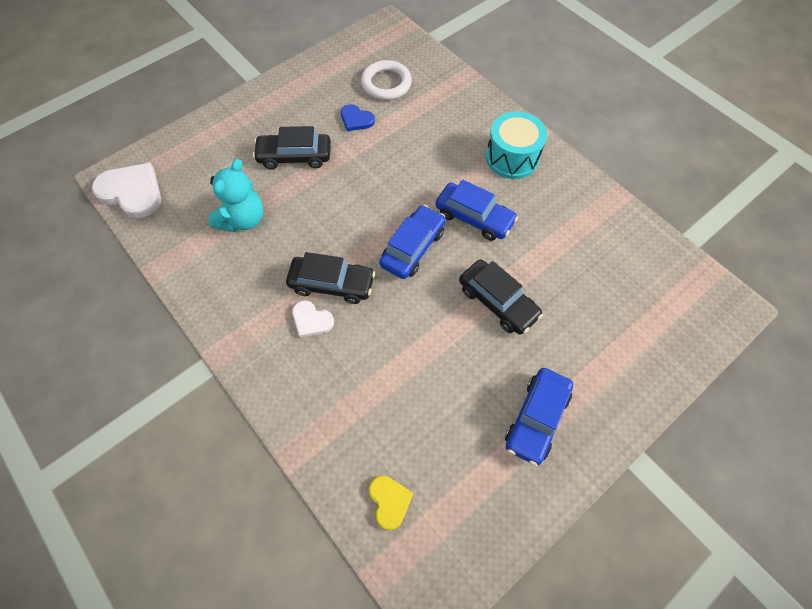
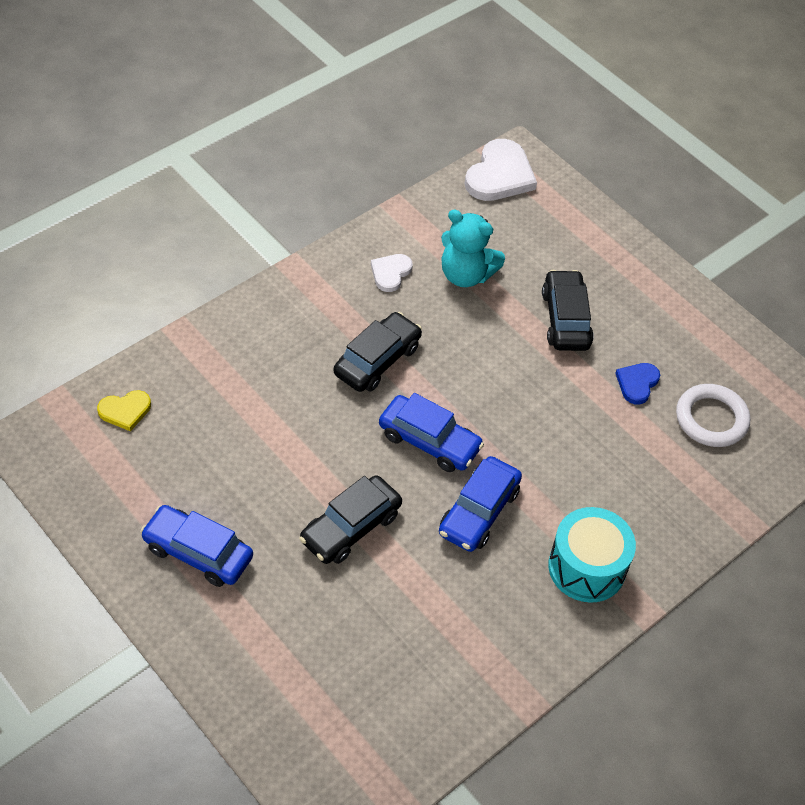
camera: 85 degrees right, 10 degrees down
black car [286,252,375,304] -> black car turned 150 degrees counterclockwise [334,312,422,392]
white heart [292,300,334,338] -> white heart moved to [371,254,413,292]

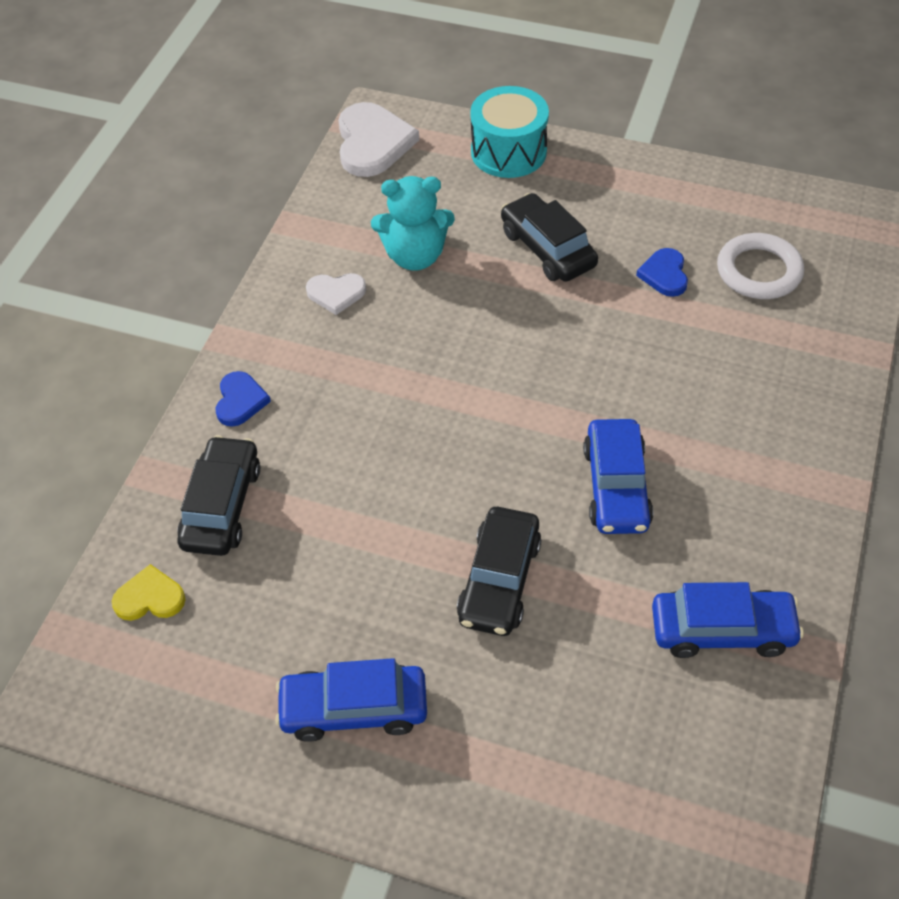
camera: 25 degrees left, 0 degrees up
yellow heart [97,390,151,431] -> yellow heart turned 135 degrees counterclockwise [112,564,185,621]
black car [334,312,422,392] -> black car moved to [177,435,260,556]
white heart [371,254,413,292] -> white heart turned 90 degrees counterclockwise [306,273,366,315]
blue car [379,393,484,472] -> blue car moved to [652,582,804,658]
turquoise drum [548,507,636,603] -> turquoise drum moved to [470,86,549,178]
none -> blue heart [215,371,271,427]

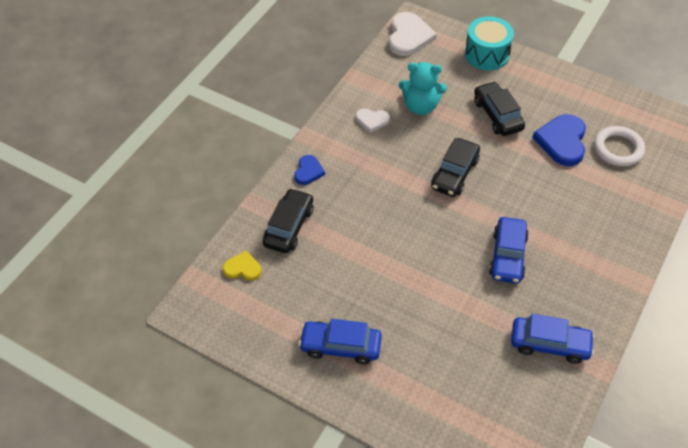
camera: 10 degrees right, 0 degrees up
black car [457,507,541,636] -> black car moved to [431,138,480,197]
blue heart [636,248,688,297] -> blue heart [532,114,586,166], size x1.79

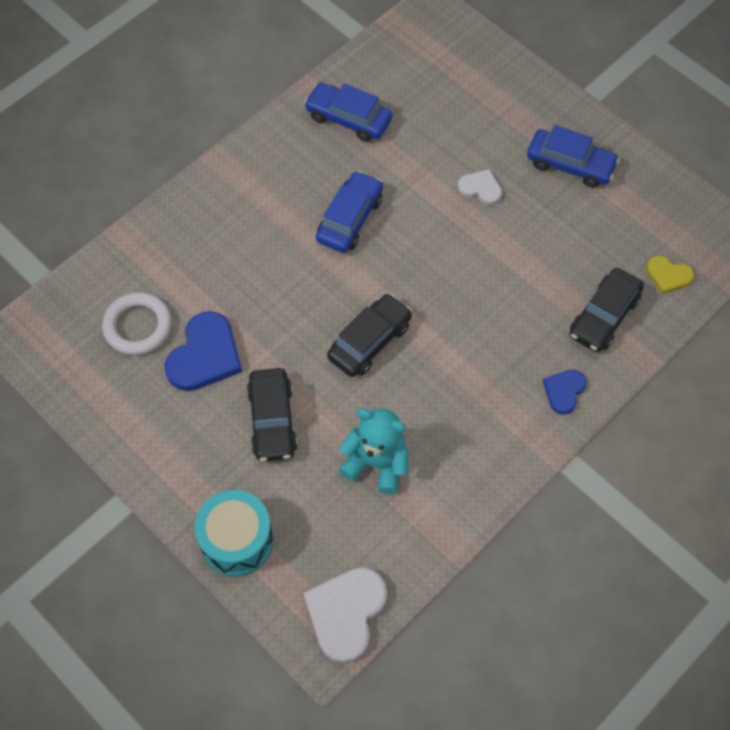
camera: 165 degrees left, 10 degrees up
white heart [356,108,390,133] -> white heart moved to [458,169,502,205]

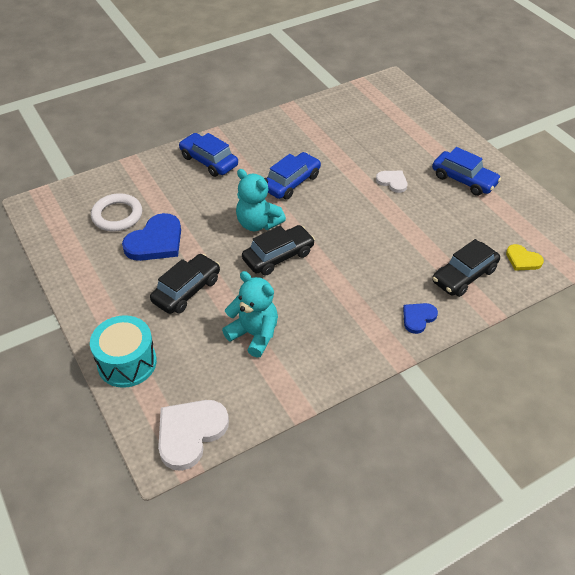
camera: 15 degrees right, 15 degrees down
black car [247,368,298,462] -> black car turned 150 degrees counterclockwise [150,254,220,314]
blue car [304,82,392,142] -> blue car moved to [179,133,238,177]
none -> turquoise teddy bear [236,169,286,231]

